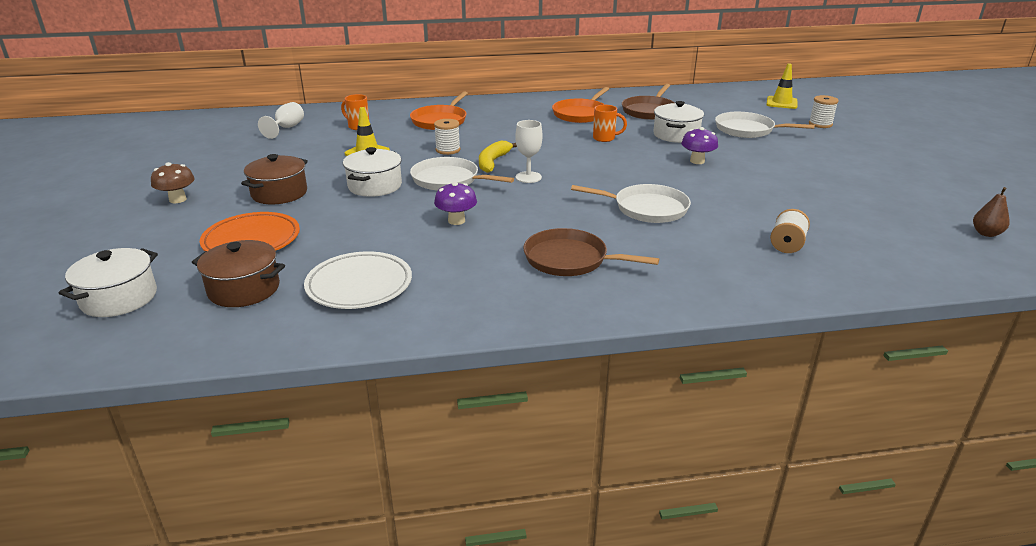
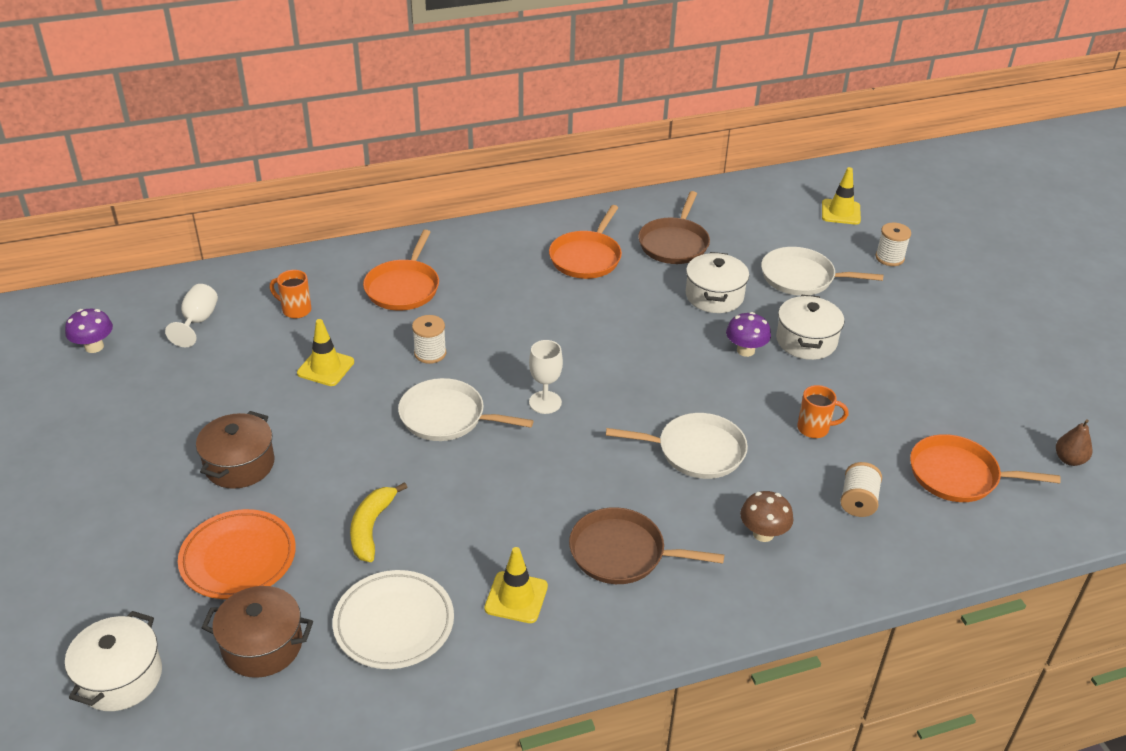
camera: 10 degrees left, 10 degrees up
brown mushroom [151,162,195,203] -> brown mushroom moved to [740,491,793,542]
white pot [343,147,402,197] -> white pot moved to [776,294,844,360]
purple mushroom [434,182,477,225] -> purple mushroom moved to [65,309,113,353]
yellow banana [479,141,517,173] -> yellow banana moved to [350,482,407,562]
orange mug [593,105,627,142] -> orange mug moved to [797,385,849,438]
none -> yellow traffic cone [484,547,548,623]
none -> orange pan [910,434,1061,502]

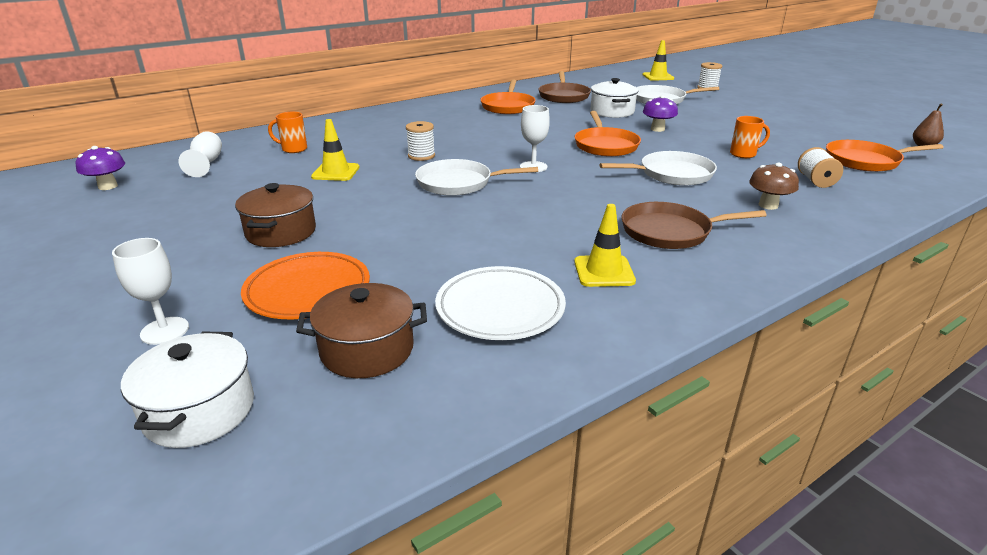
camera: 15 degrees left, 10 degrees down
yellow banana [350,482,407,562] -> none
orange pan [363,230,439,311] -> orange pan moved to [575,111,641,157]
white pot [776,294,844,360] -> none
none -> white goblet [112,238,189,345]

